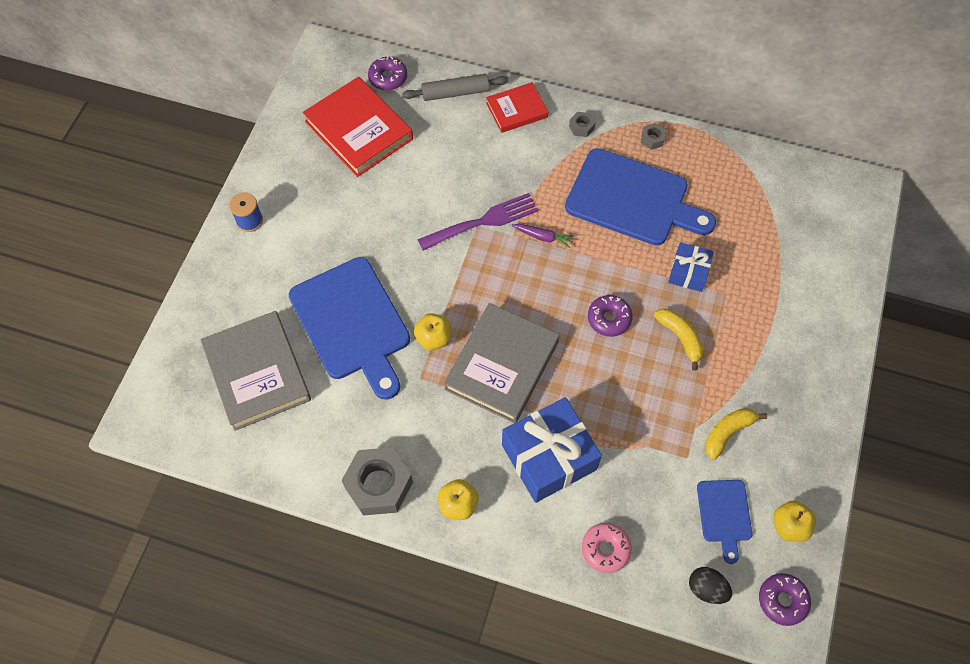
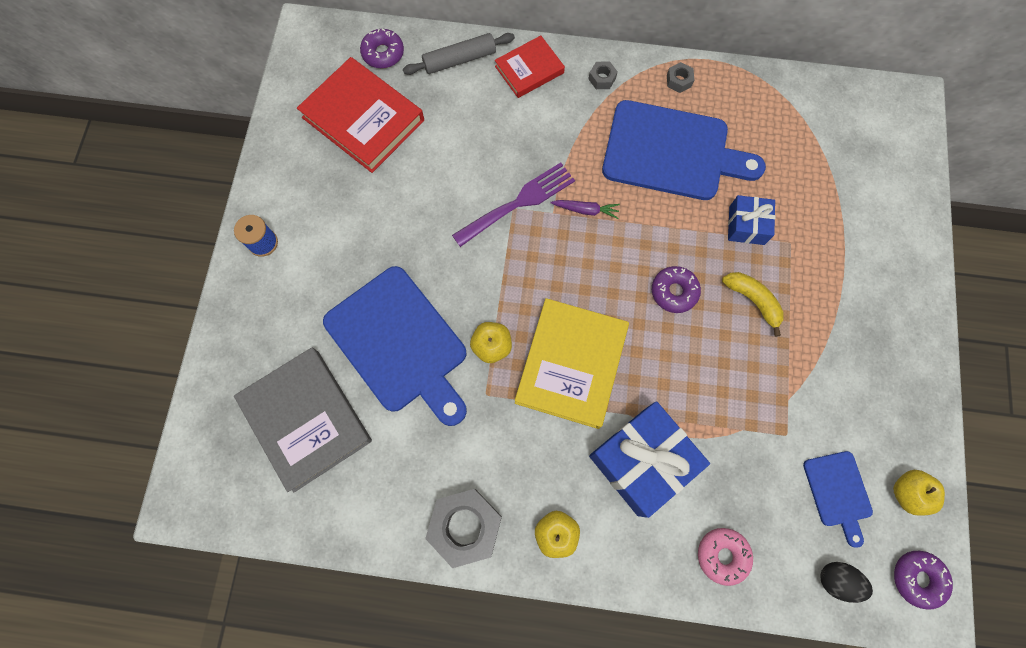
camera: 10 degrees left, 10 degrees up
grey book [444,303,559,423] -> yellow book [515,298,629,429]
yellow banana [705,408,767,460] -> none

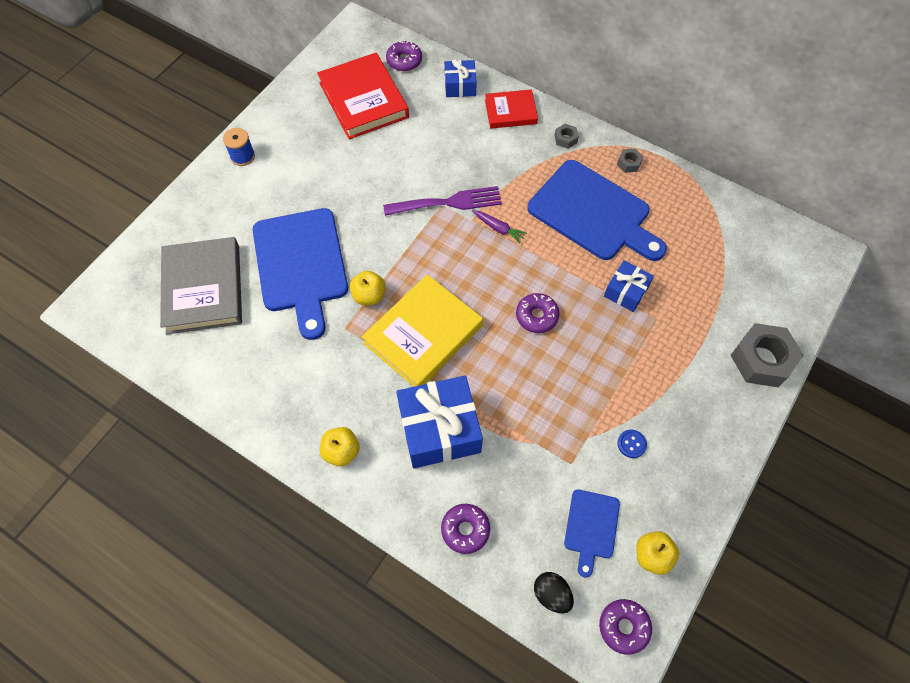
camera: 25 degrees right, 10 degrees down
grey rolling pin [403,33,515,75] -> blue gift [444,59,477,97]
grey nut [425,489,502,568] -> grey nut moved to [730,323,804,387]
pink donut [698,528,753,586] -> purple donut [441,504,490,554]
yellow banana [722,272,784,337] -> none
none -> blue button [617,430,647,458]

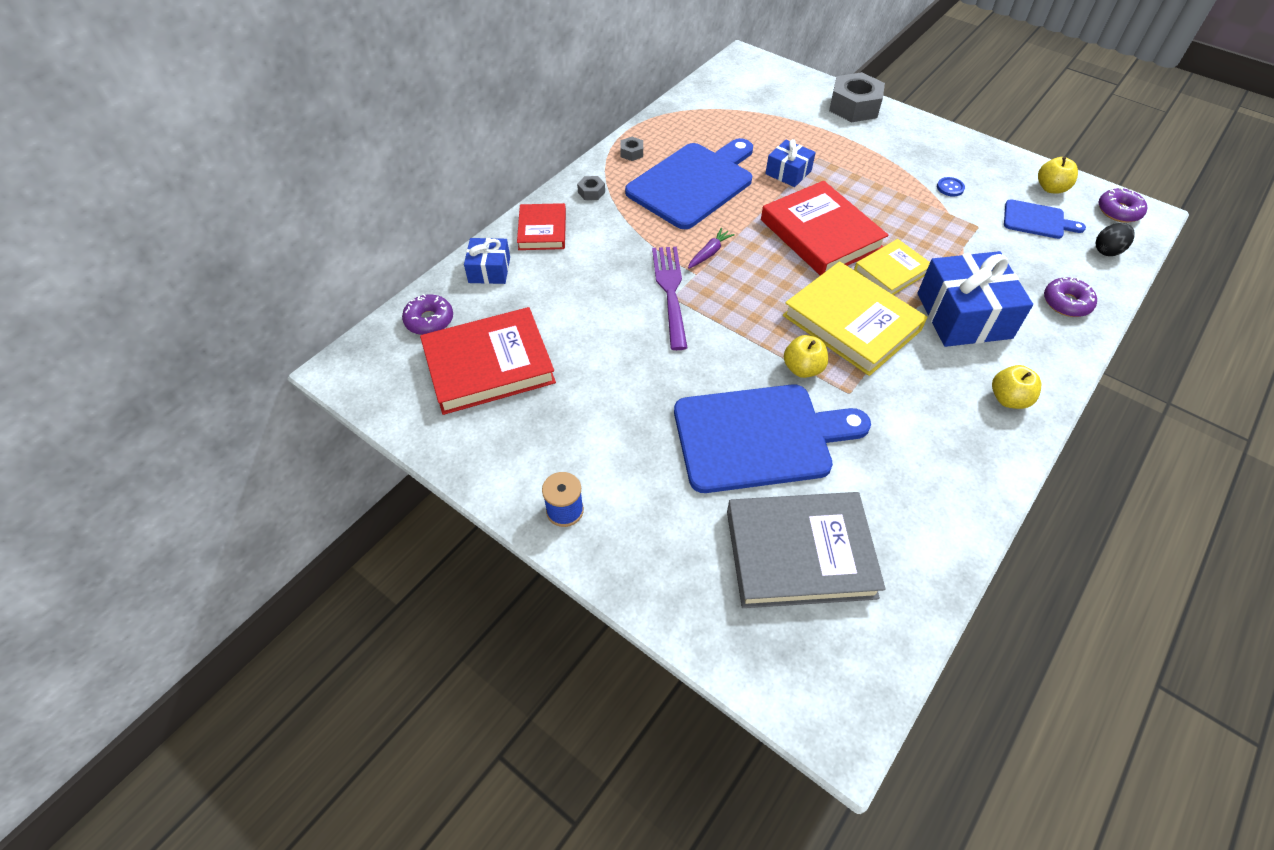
camera: 85 degrees left, 10 degrees down
purple donut [516,293,560,333] -> red book [761,181,889,276]
none -> yellow book [854,239,930,295]

